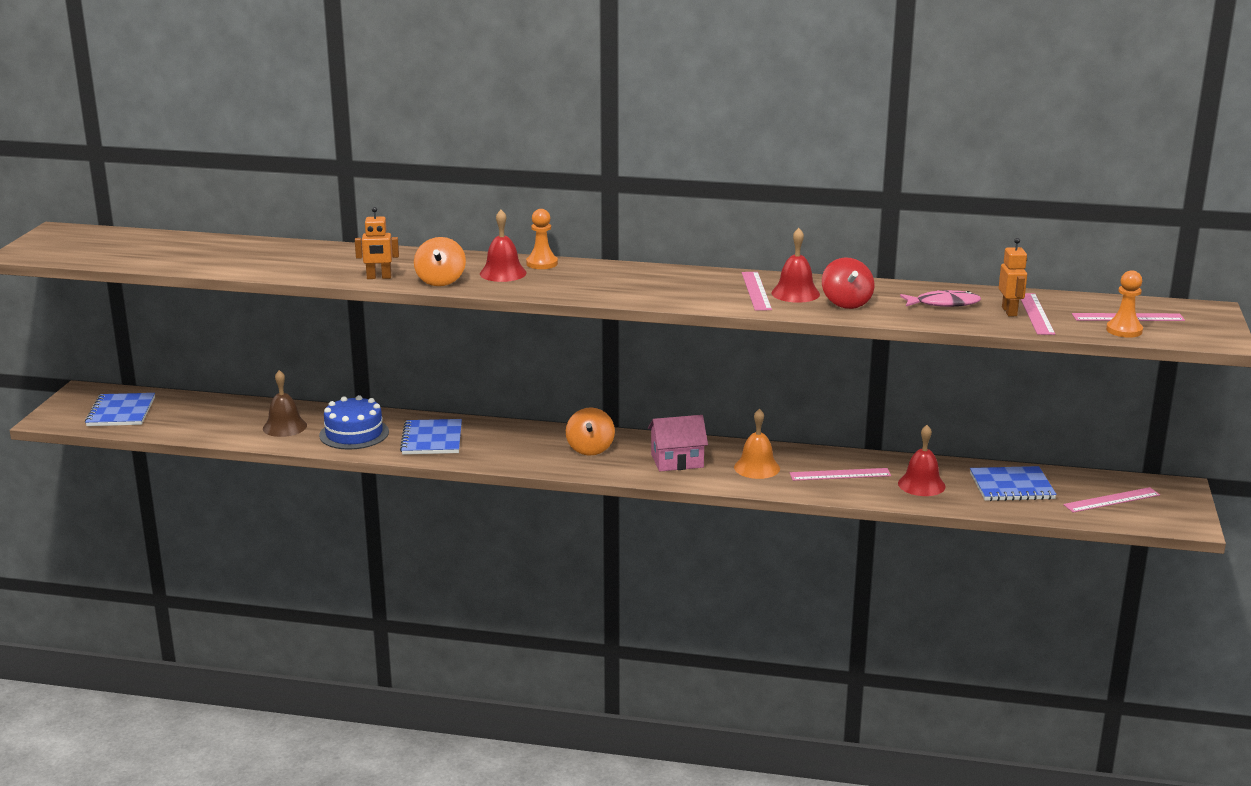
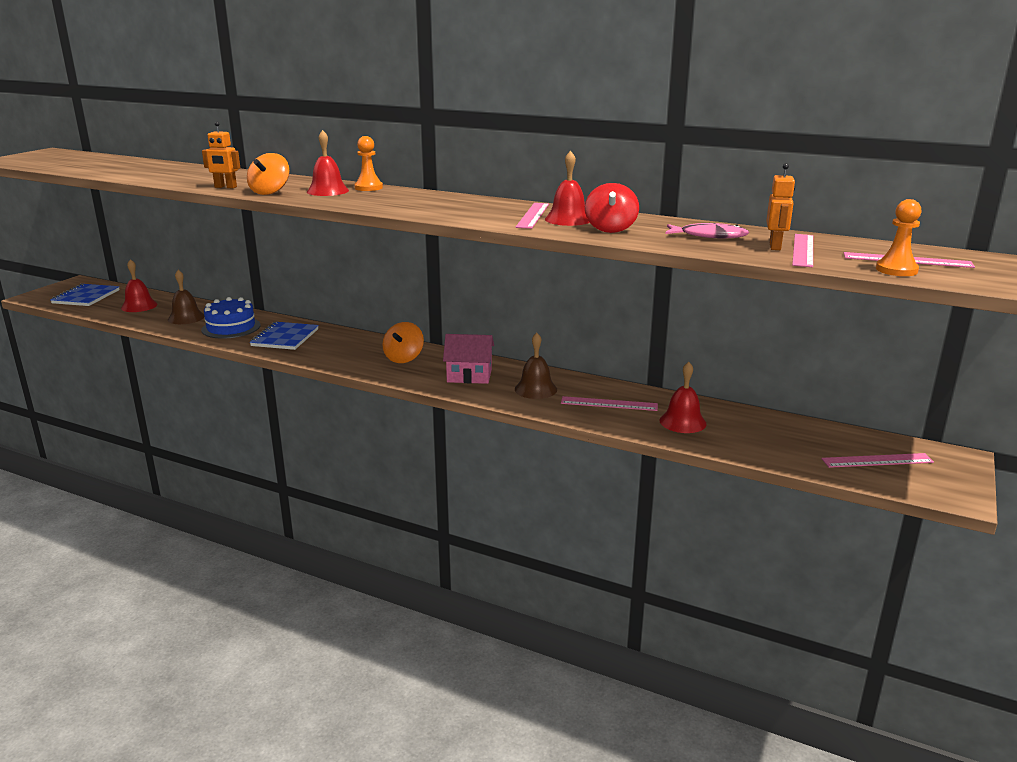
camera: 15 degrees right, 0 degrees up
orange bell [734,409,780,479] -> brown bell [515,333,557,399]
blue notebook [970,466,1057,501] -> none
none -> red bell [121,259,158,312]

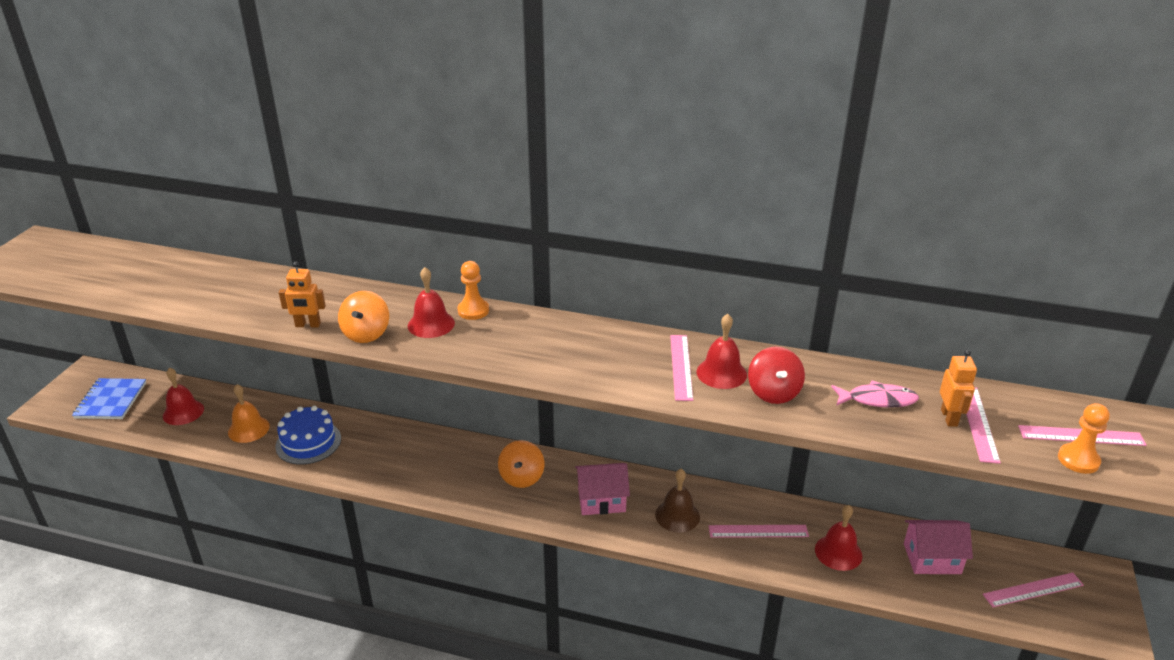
camera: 10 degrees left, 10 degrees up
brown bell [168,270,205,324] -> orange bell [228,384,270,443]
blue notebook [250,322,319,350] -> none
none -> pink house [904,520,973,574]

